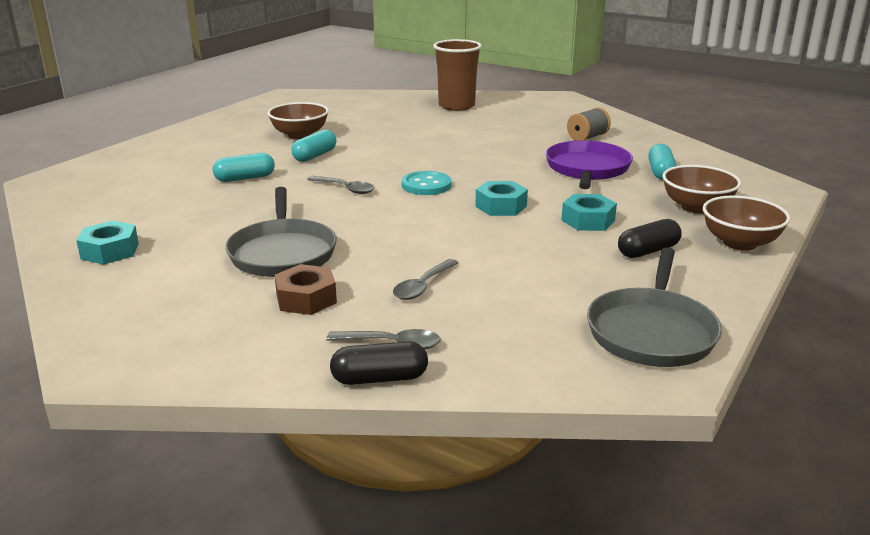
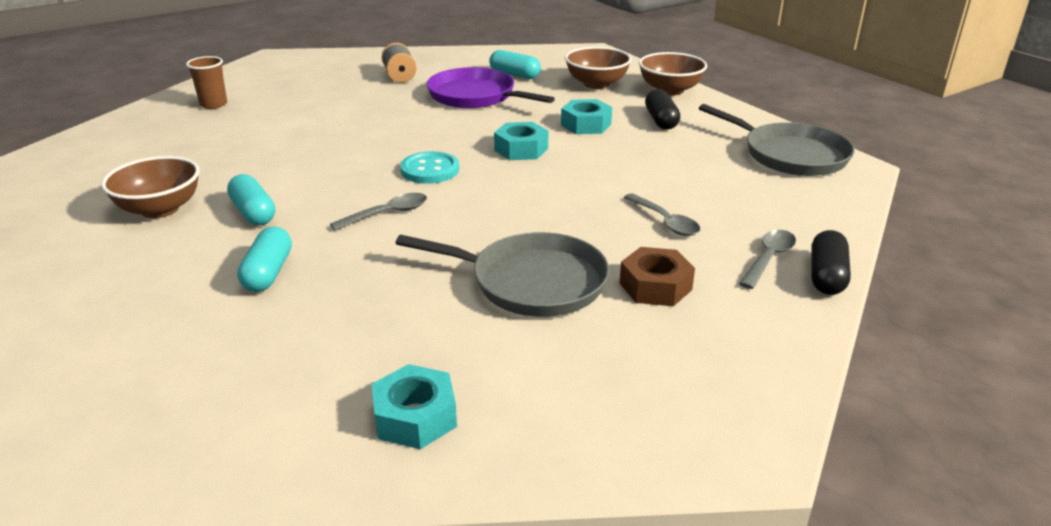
camera: 65 degrees left, 5 degrees up
brown cup [433,39,482,111] -> brown cup [186,56,227,109], size x0.56

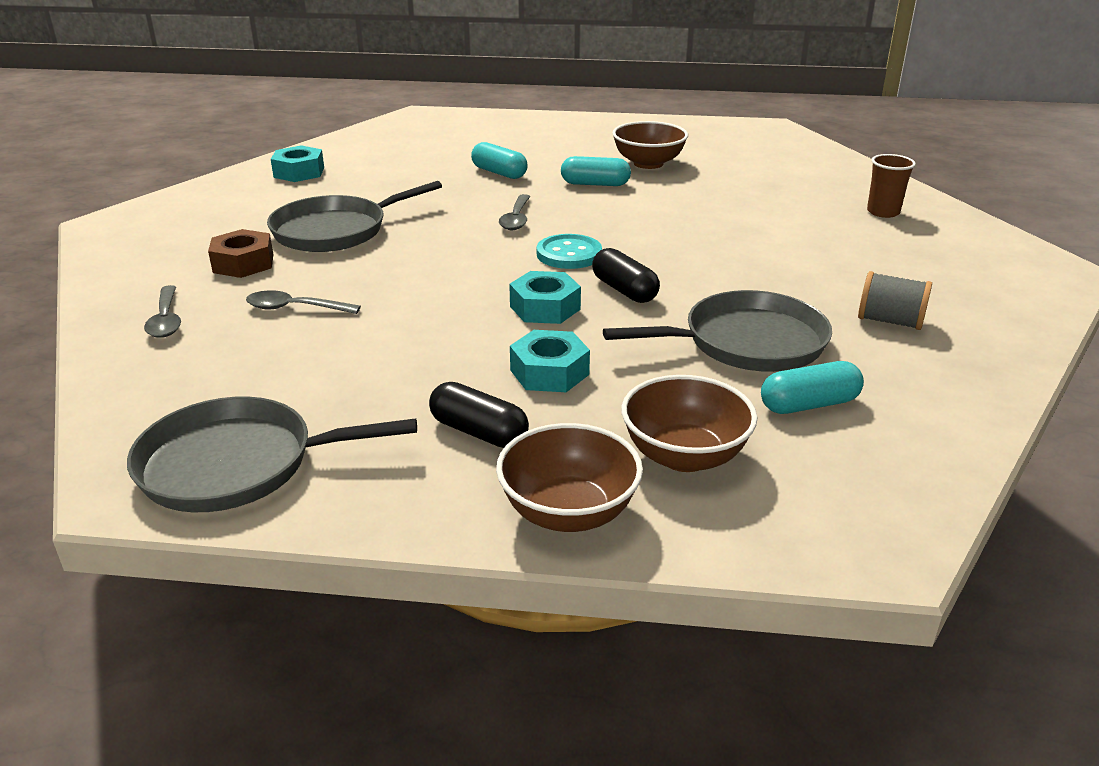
camera: 130 degrees right, 0 degrees up
purple pan [426,67,555,108] -> grey pan [603,290,832,372]
black capsule [811,230,851,295] -> black capsule moved to [592,248,660,303]

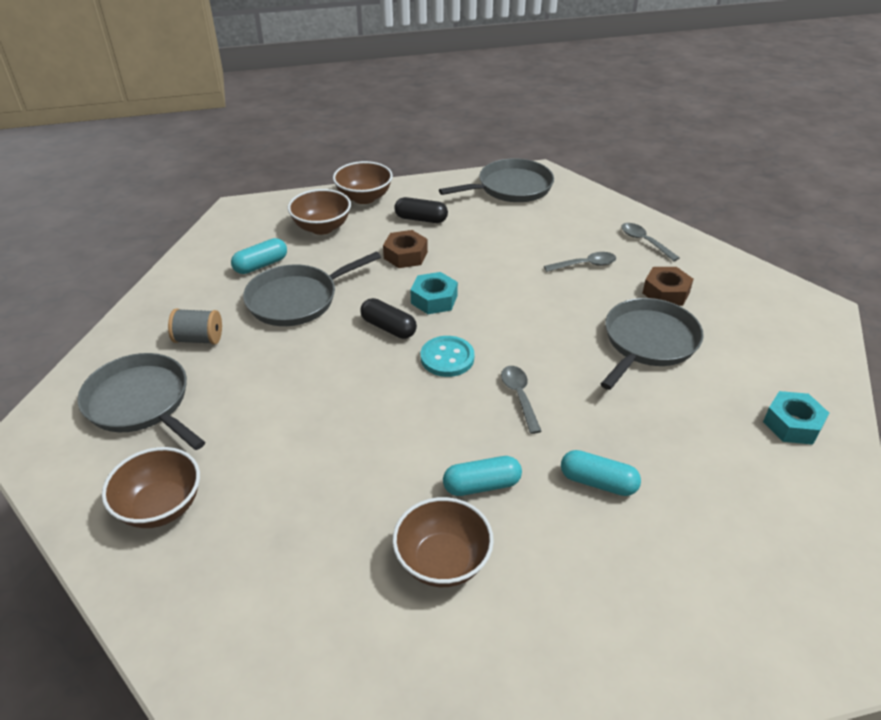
camera: 160 degrees right, 10 degrees up
turquoise nut [510,330,590,392] -> brown nut [383,230,428,268]
brown cup [867,154,916,218] -> brown bowl [102,447,200,528]
none -> grey pan [77,353,205,450]

